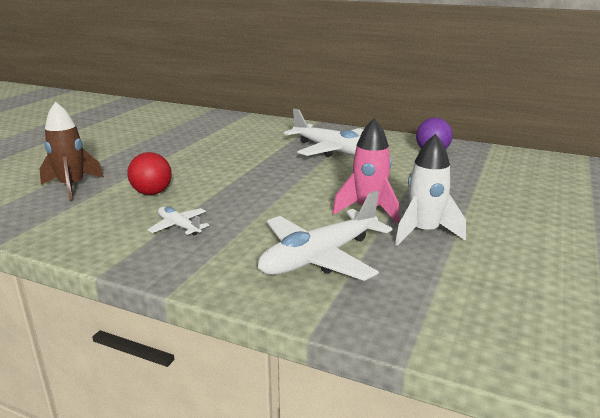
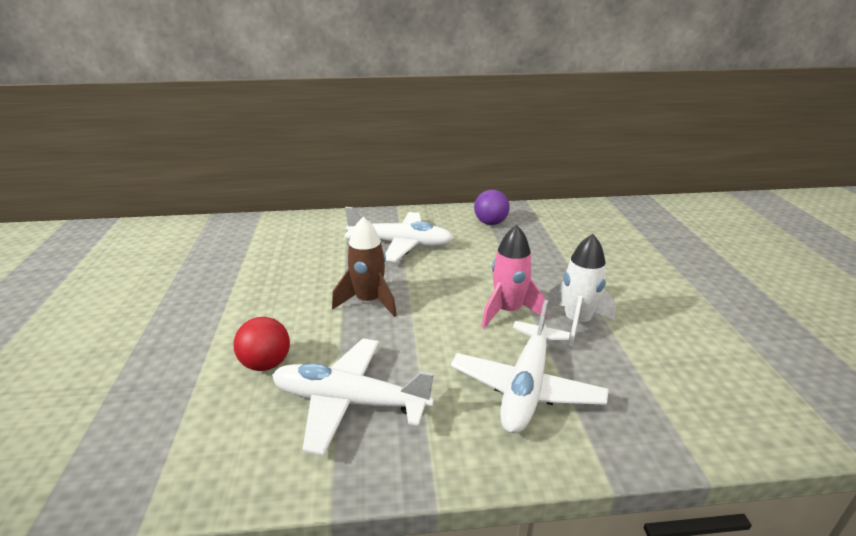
camera: 30 degrees left, 5 degrees up
brown rocket [40,102,104,201] -> brown rocket moved to [332,217,397,317]
white plane [148,207,209,235] -> white plane [272,338,434,455], size x2.03

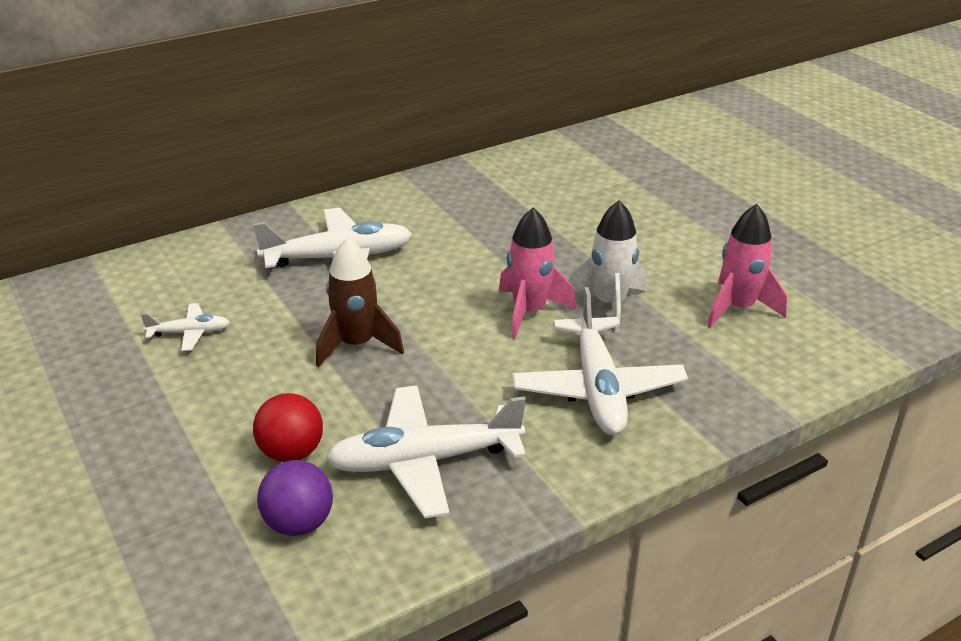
camera: 25 degrees left, 5 degrees up
purple ball [474,190,510,225] -> purple ball moved to [257,460,333,536]
none -> white plane [141,303,230,351]
none -> pink rocket [707,204,787,328]

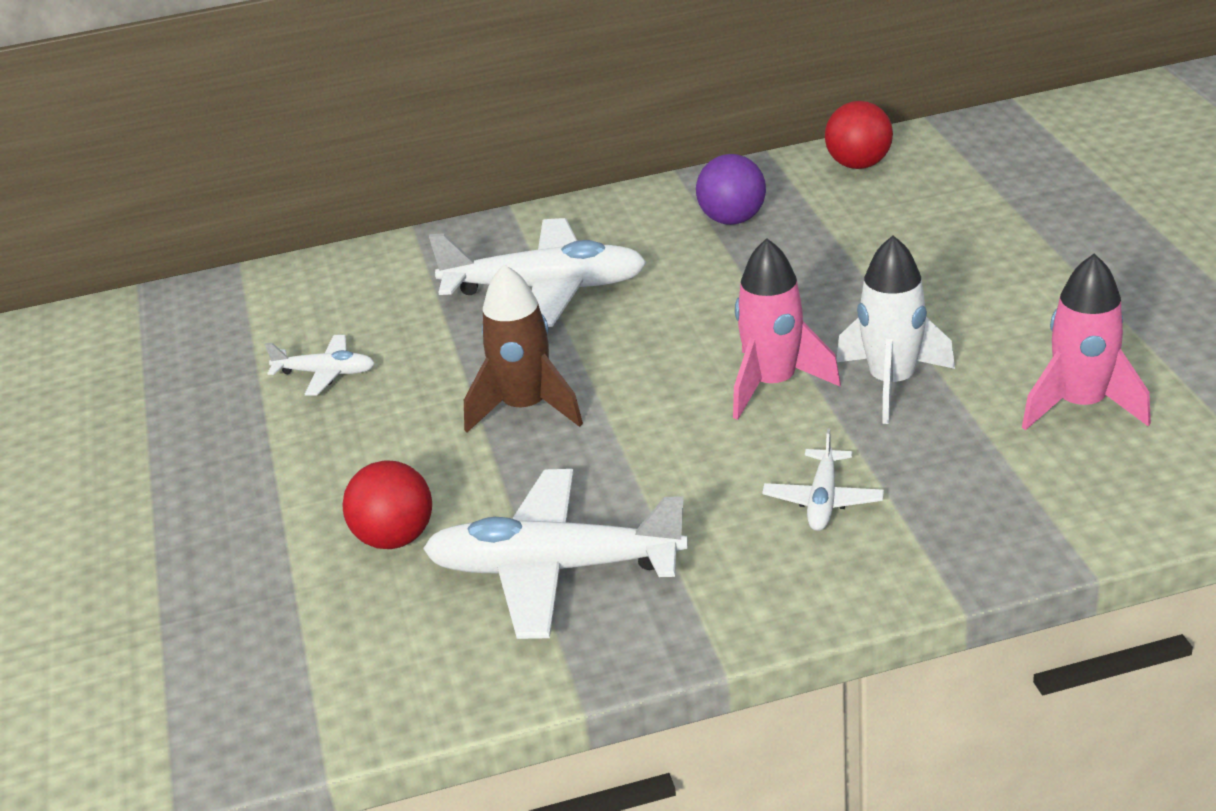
camera: 20 degrees right, 0 degrees up
purple ball [257,460,333,536] -> purple ball moved to [696,154,766,225]
white plane [512,287,688,435] -> white plane [762,428,884,531], size x0.49
none -> red ball [825,101,893,169]

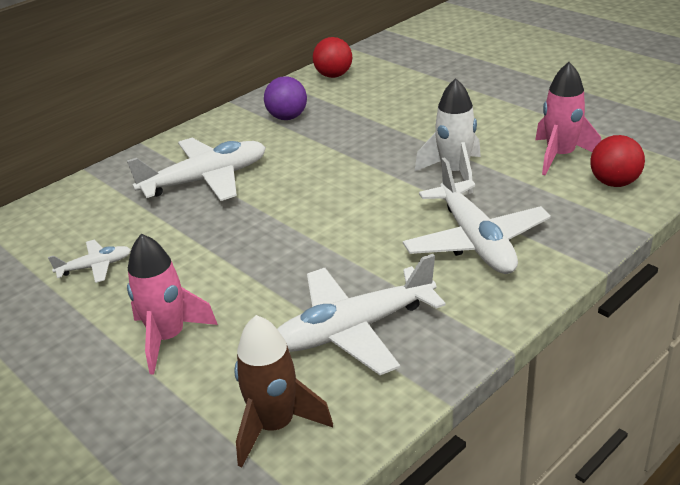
camera: 30 degrees left, 0 degrees up
red ball [343,460,432,549] -> red ball moved to [590,135,645,187]
brown rocket [464,264,583,433] -> brown rocket moved to [234,315,333,467]
pink rocket [733,238,841,420] -> pink rocket moved to [127,234,218,375]
white plane [762,428,884,531] -> white plane [403,157,551,274], size x2.03

